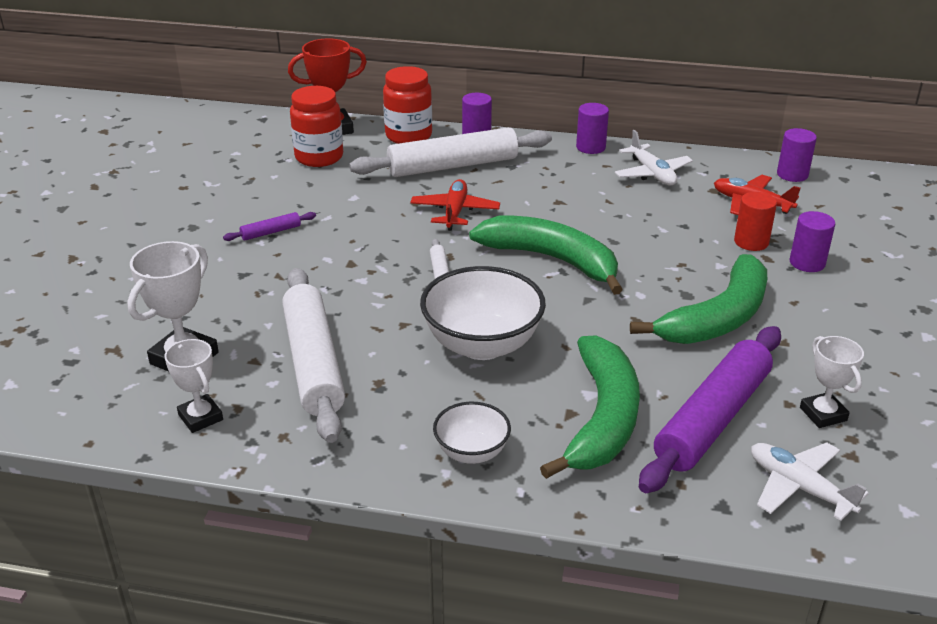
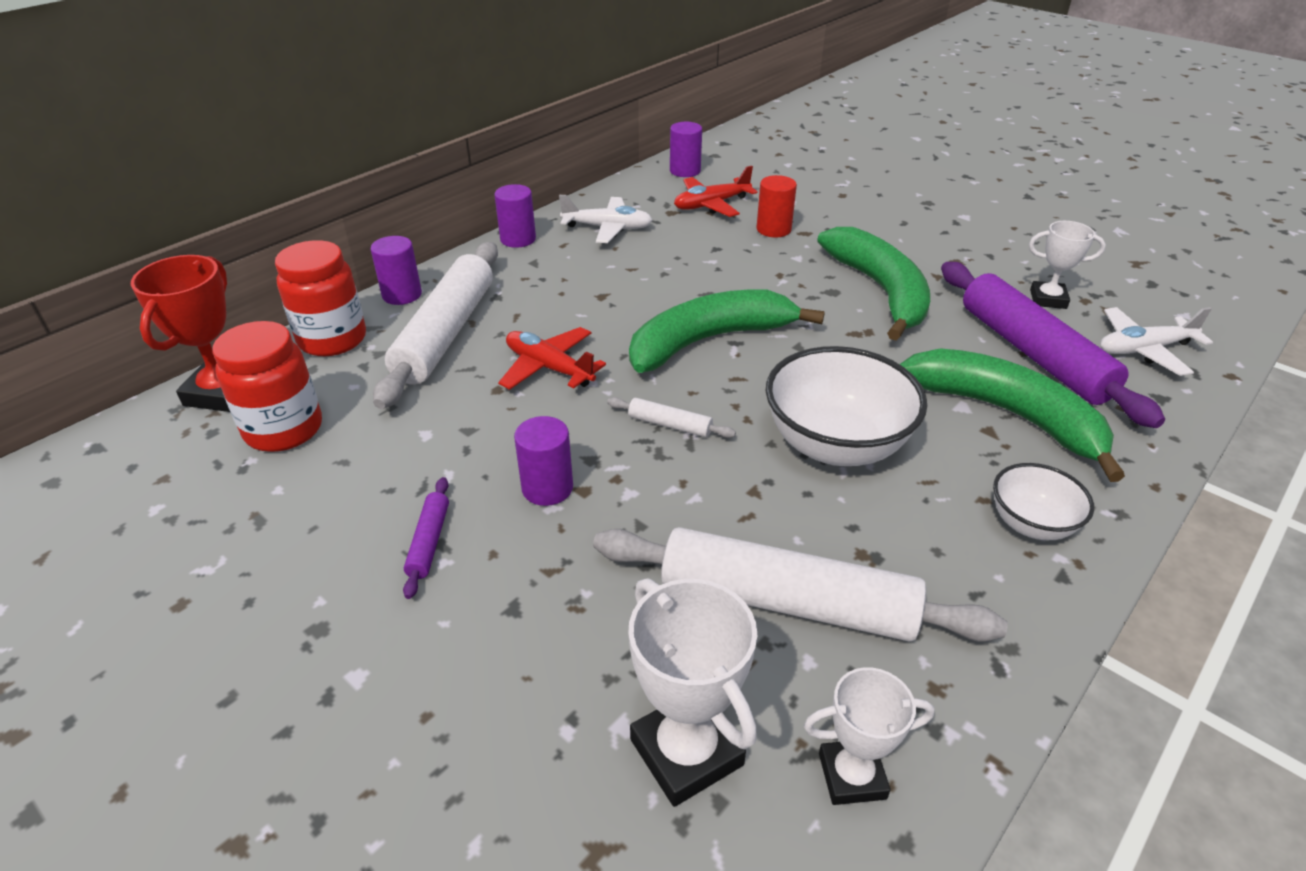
camera: 60 degrees left, 5 degrees up
purple cylinder [790,211,835,272] -> purple cylinder moved to [514,416,573,506]

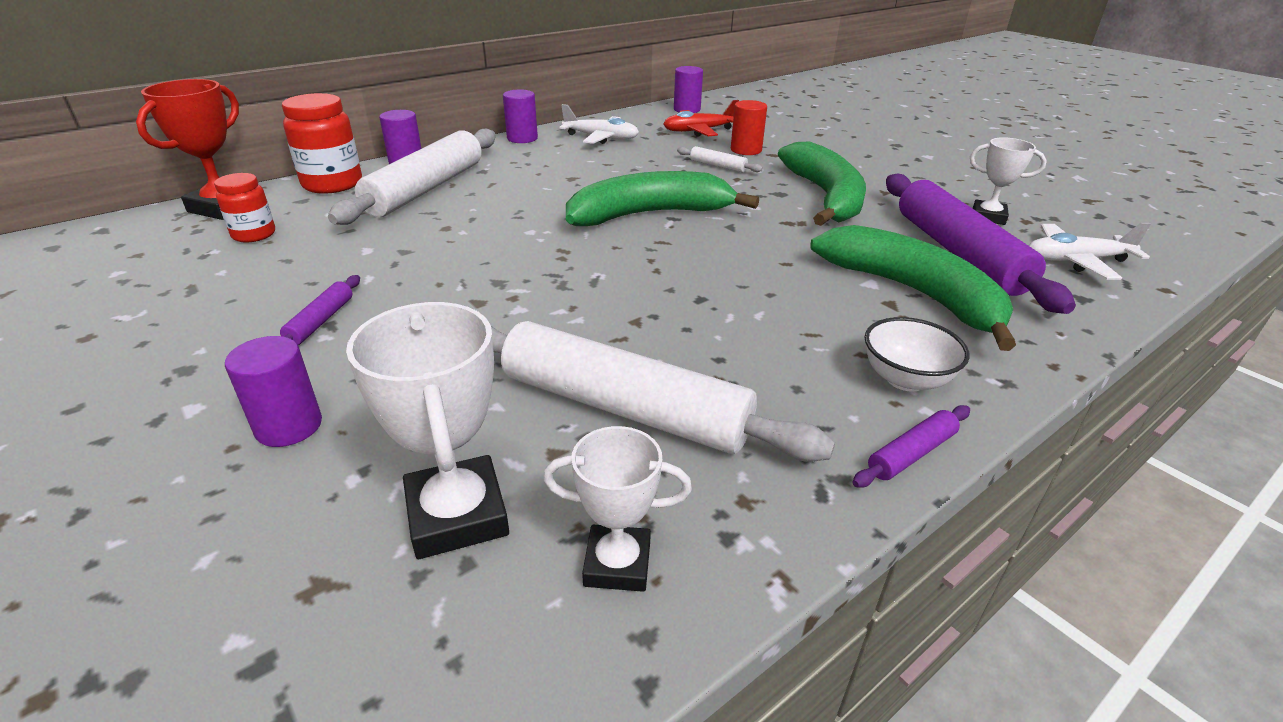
camera: 10 degrees right, 5 degrees down
red jar [213,321,322,452] -> red jar [214,173,275,242], size x0.61
red plane [498,327,606,390] -> none
purple cylinder [514,416,573,506] -> purple cylinder moved to [225,336,322,447]
white rolling pin [607,397,736,438] -> white rolling pin moved to [677,146,763,173]
white bowl [766,346,927,466] -> none
none -> purple rolling pin [852,405,970,487]

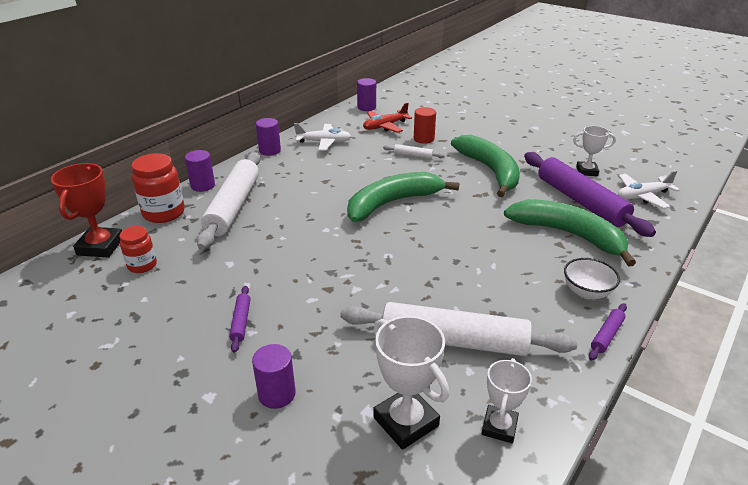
camera: 15 degrees left, 0 degrees up
white trophy [543,426,692,592] -> white trophy turned 60 degrees counterclockwise [482,358,532,443]

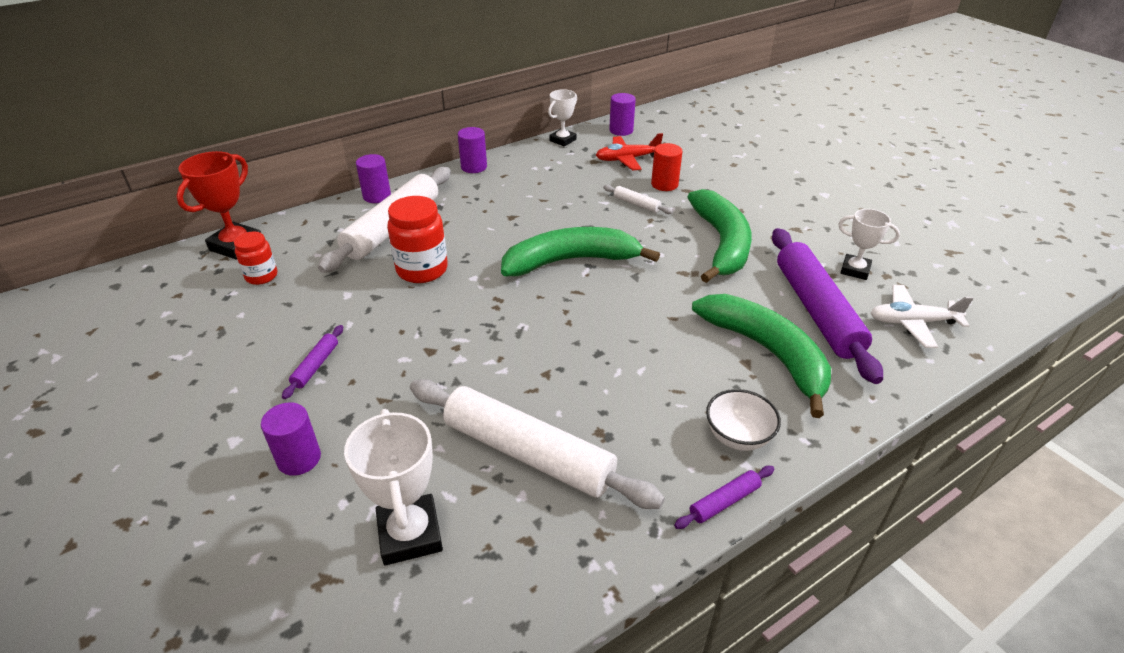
camera: 20 degrees right, 5 degrees up
red jar [131,153,185,223] -> red jar moved to [387,196,448,283]
white plane [294,123,351,151] -> none
white trophy [482,358,532,443] -> white trophy moved to [548,89,577,146]

